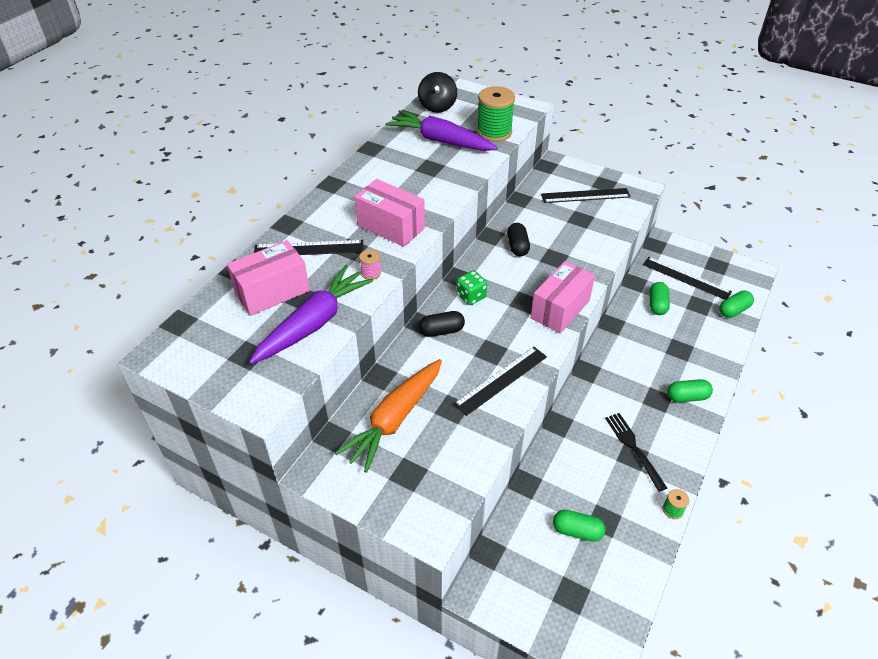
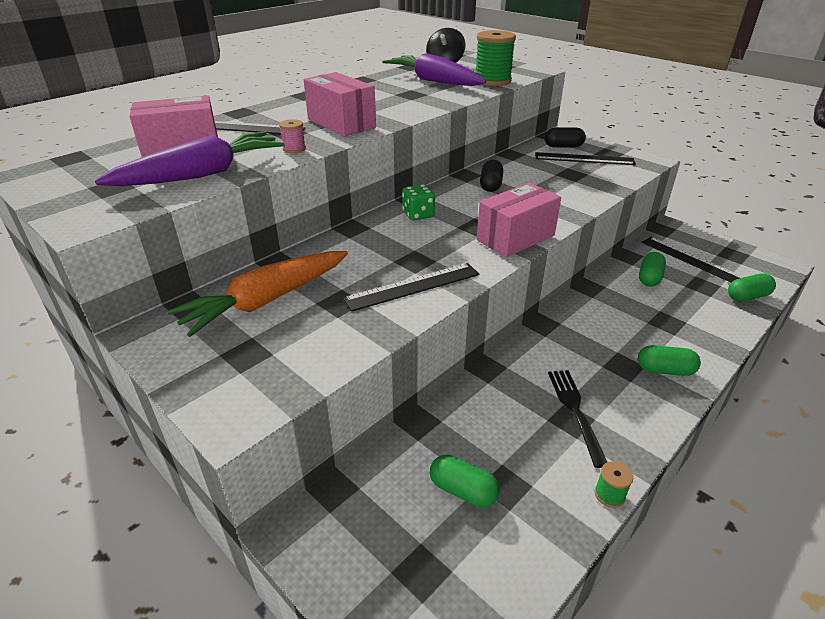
camera: 15 degrees right, 10 degrees down
black capsule [419,311,465,337] -> black capsule moved to [545,128,586,147]

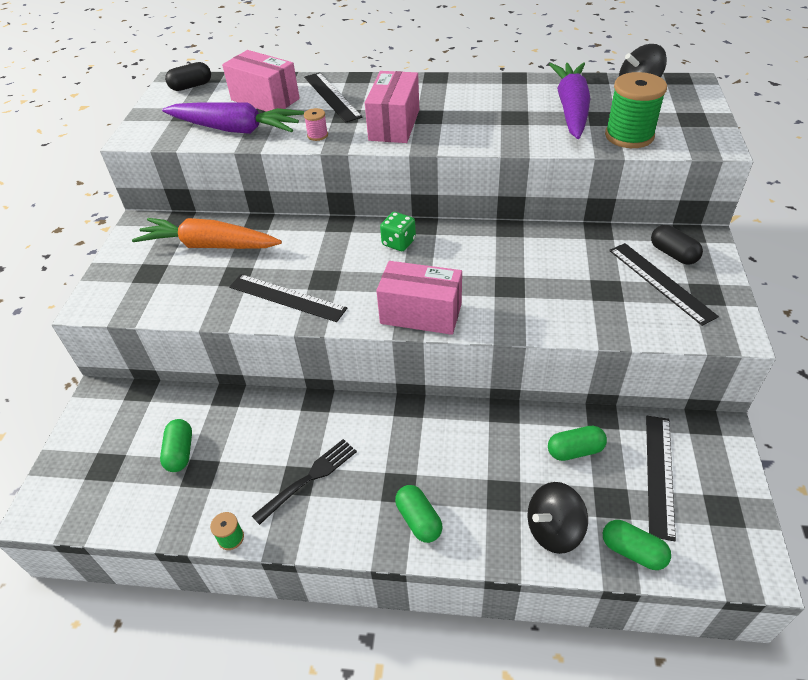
camera: 55 degrees right, 10 degrees up
black capsule [480,160,503,192] -> black capsule moved to [165,62,211,91]
none -> black spinning top [527,482,588,554]

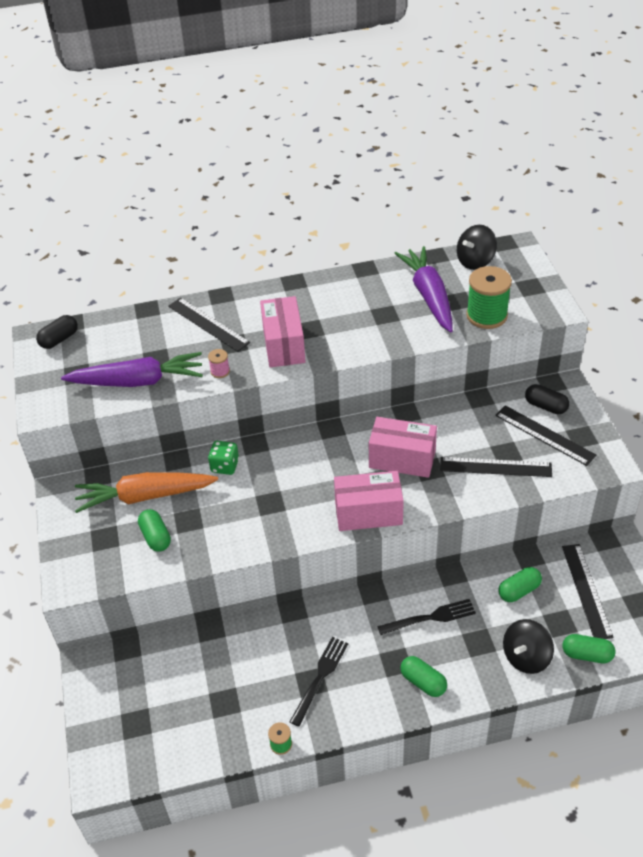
camera: 20 degrees left, 0 degrees up
green capsule [160,419,192,472] -> green capsule moved to [138,509,171,552]
pink box [222,50,300,112] -> pink box moved to [369,417,437,478]
black ruler [229,274,347,322] -> black ruler moved to [440,457,552,477]
green dice [380,212,416,251] -> green dice moved to [208,441,239,475]
none -> black fork [377,599,476,635]

